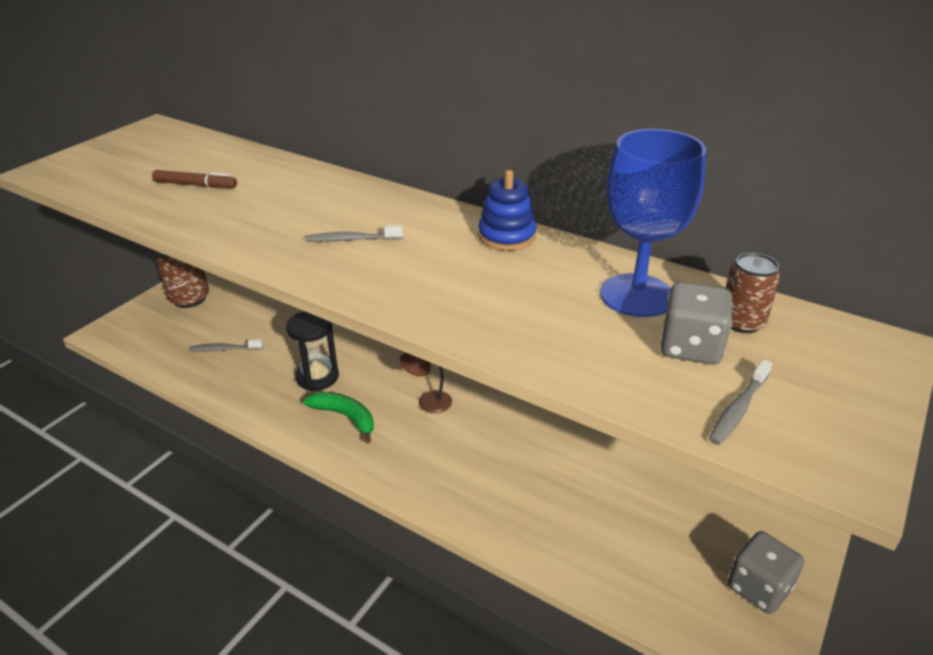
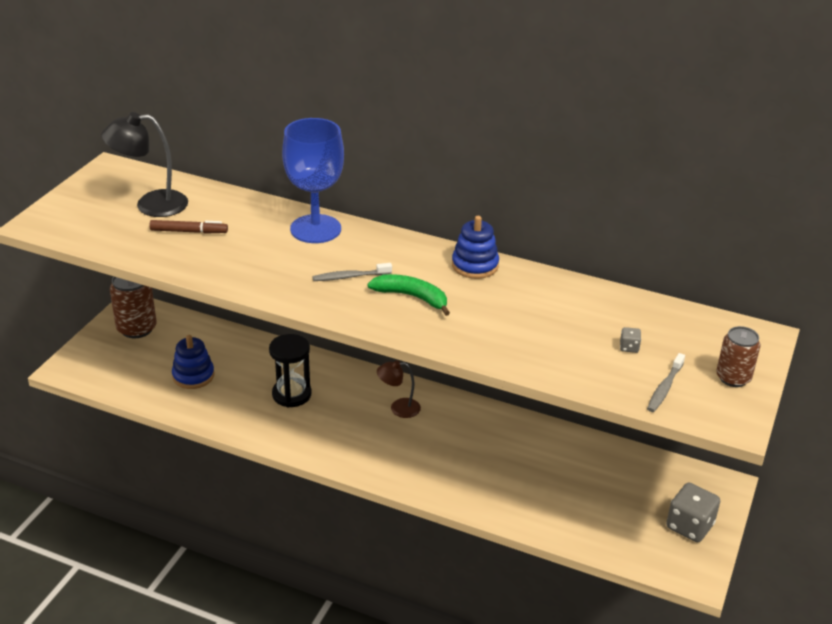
camera: 10 degrees left, 0 degrees up
grey toothbrush [188,339,263,352] -> blue stacking toy [172,335,215,389]
green banana [304,392,374,443] -> green banana moved to [367,274,450,316]
blue goblet [600,129,706,317] -> blue goblet moved to [282,118,344,243]
grey dice [660,282,733,365] -> grey dice [620,327,641,353], size x0.44
brown can [725,253,780,333] -> brown can moved to [716,326,760,387]
none -> black lamp [101,112,188,217]

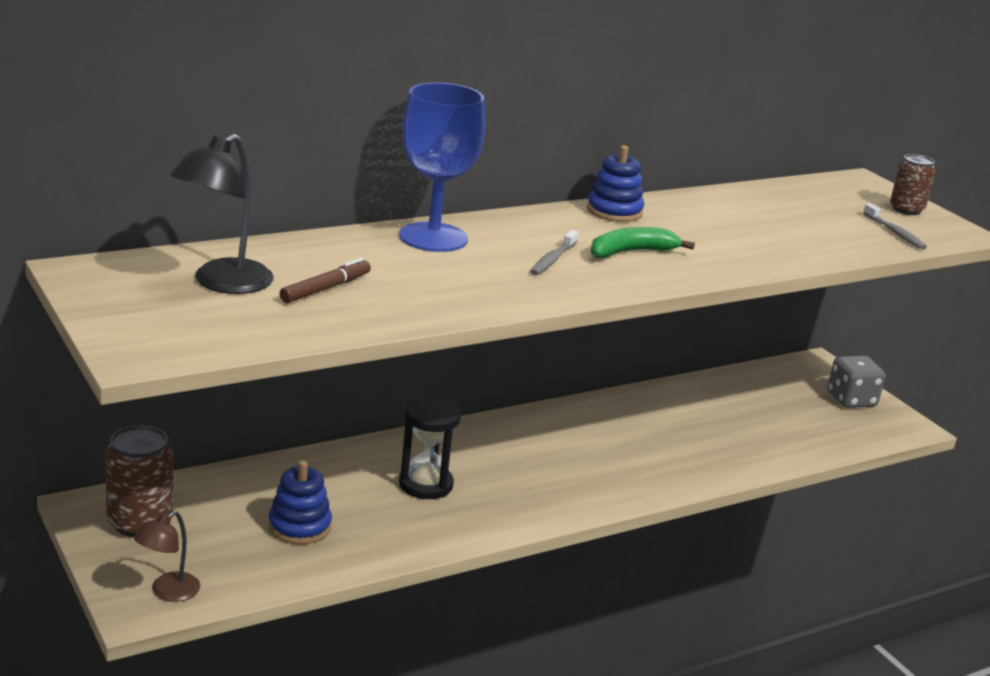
camera: 55 degrees left, 10 degrees down
brown lamp [377,360,421,418] -> brown lamp moved to [134,511,200,602]
grey dice [620,327,641,353] -> none

